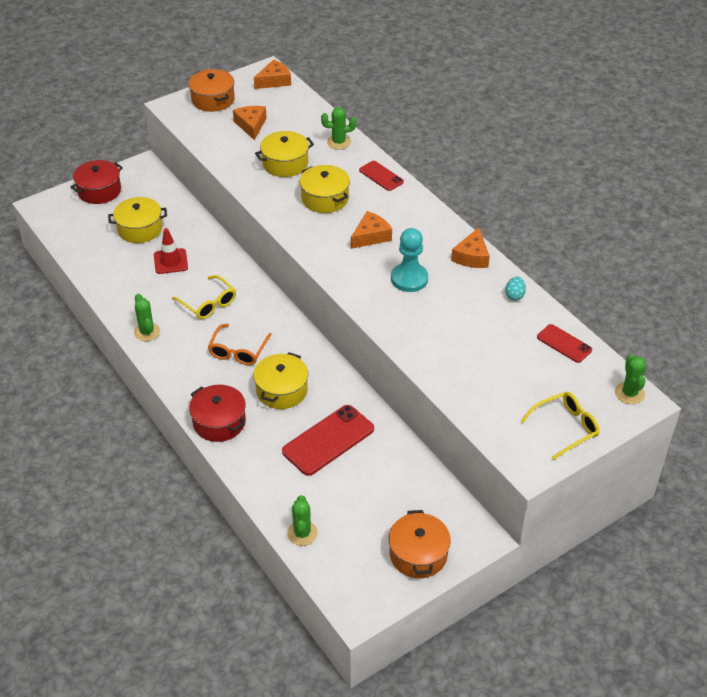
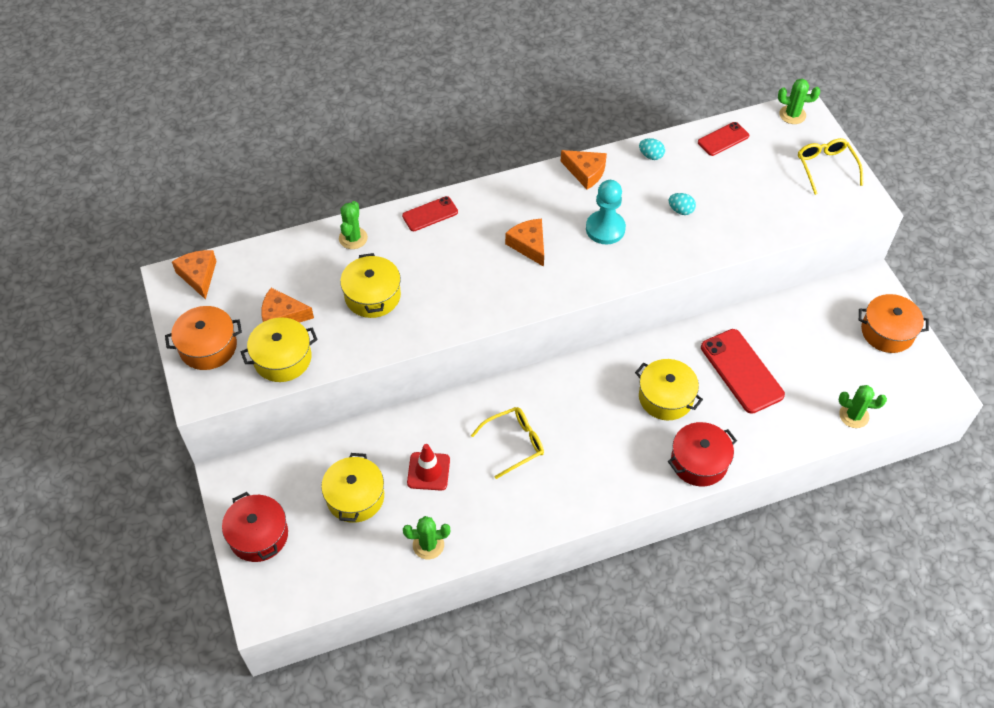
camera: 75 degrees left, 10 degrees up
green cactus [134,294,160,341] -> green cactus moved to [403,516,450,559]
orange glasses [208,324,272,365] -> none
yellow pot [300,165,350,213] -> yellow pot moved to [241,317,318,382]
none -> turquoise egg [668,193,696,215]

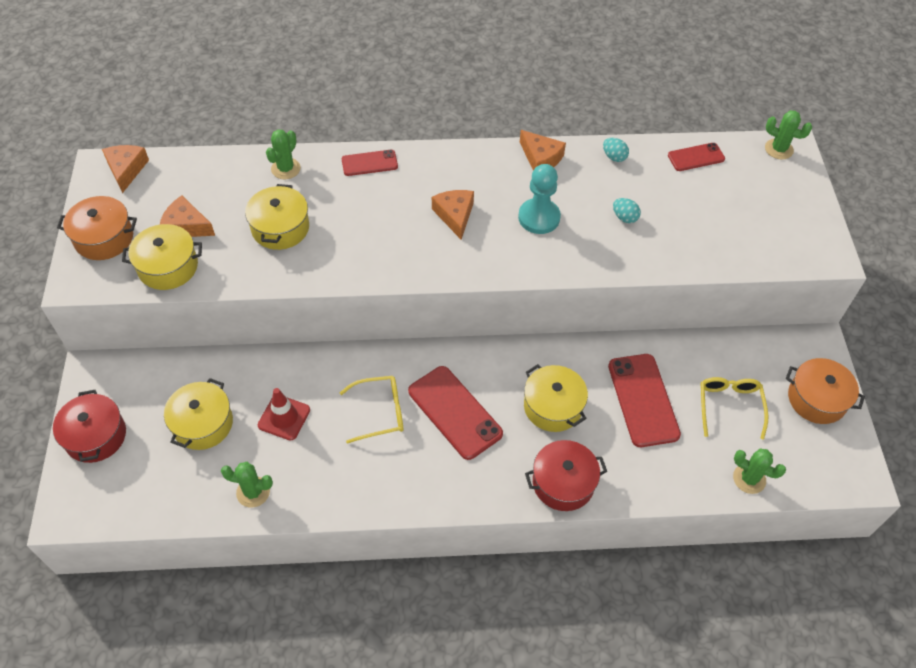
camera: 15 degrees right, 0 degrees up
yellow glasses [798,138,863,195] -> yellow glasses moved to [701,377,768,440]
none -> red phone [408,366,503,460]

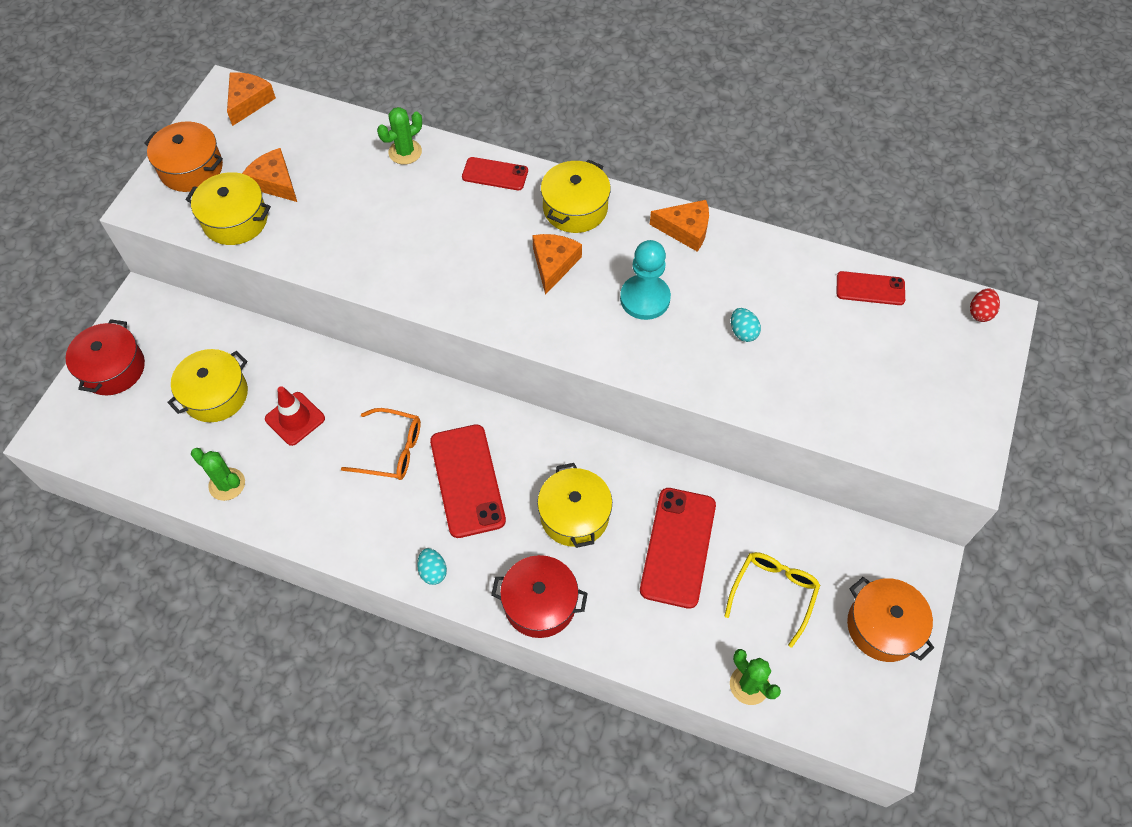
camera: 25 degrees right, 5 degrees up
yellow pot [245,184,309,250] -> yellow pot moved to [541,159,611,233]
yellow glasses [339,376,403,444] -> orange glasses [341,408,421,480]
orange cheese [520,130,566,171] -> orange cheese turned 60 degrees counterclockwise [650,200,709,252]
turquoise egg [603,138,629,162] -> turquoise egg moved to [417,548,447,585]
green cactus [765,110,812,160] -> red egg [970,288,1000,322]

